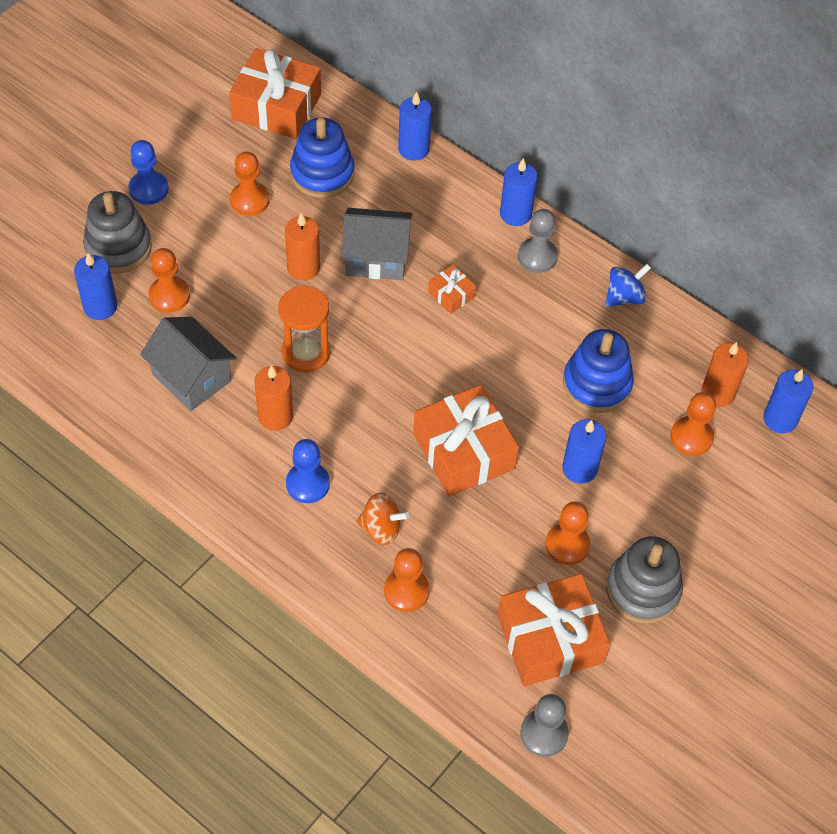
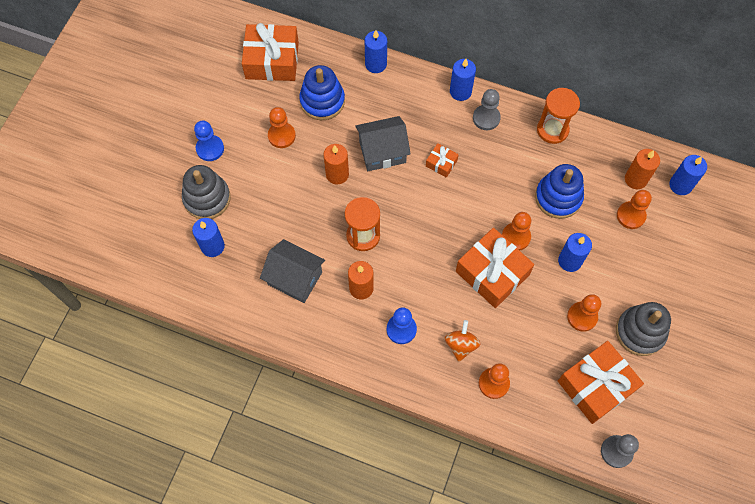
camera: 15 degrees left, 10 degrees up
orange pawn [148,248,190,313] -> orange pawn moved to [502,212,531,251]
orange spinning top [356,493,409,545] -> orange spinning top turned 75 degrees counterclockwise [445,320,480,362]
blue spinning top [606,264,651,306] -> orange hourglass [537,88,580,144]

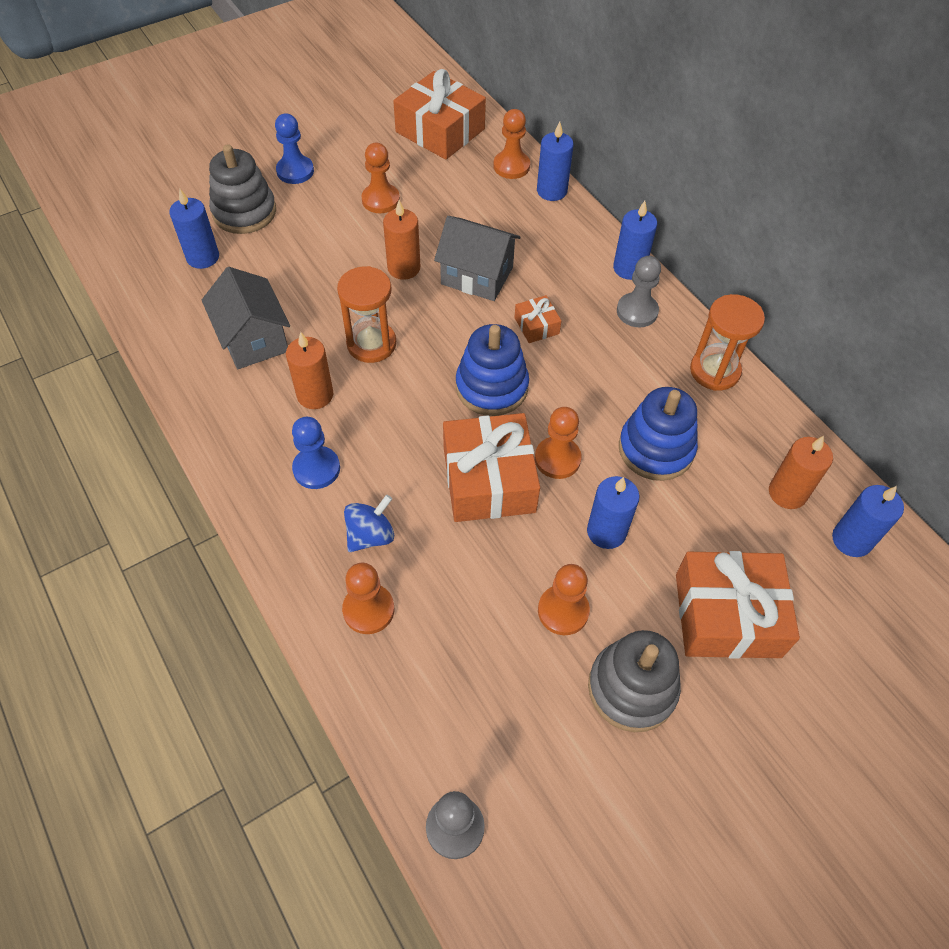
camera: 35 degrees right, 10 degrees down
blue stacking toy [299,65,345,120] -> blue stacking toy moved to [456,324,529,416]
orange spinning top [445,320,480,362] -> blue spinning top [344,495,394,552]
orange gift [558,341,644,424] -> orange gift moved to [676,551,800,659]
orange pawn [617,190,652,229] -> orange pawn moved to [493,109,530,179]

